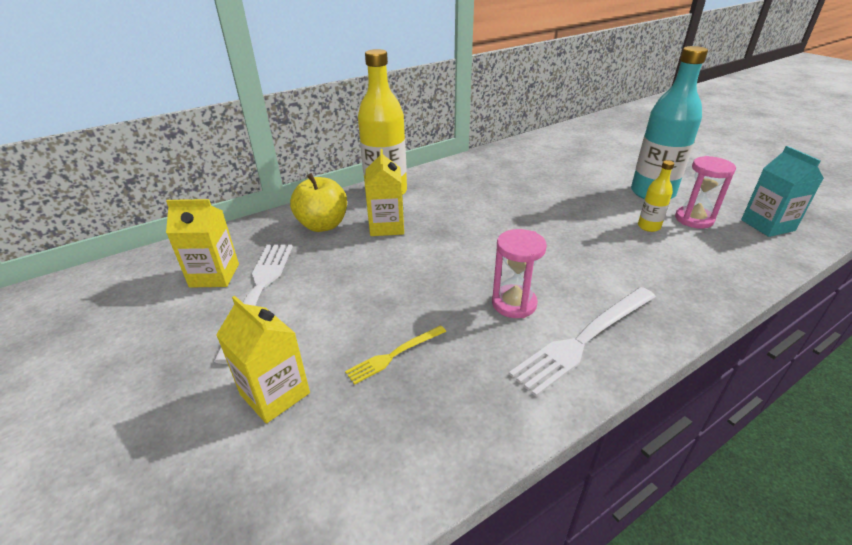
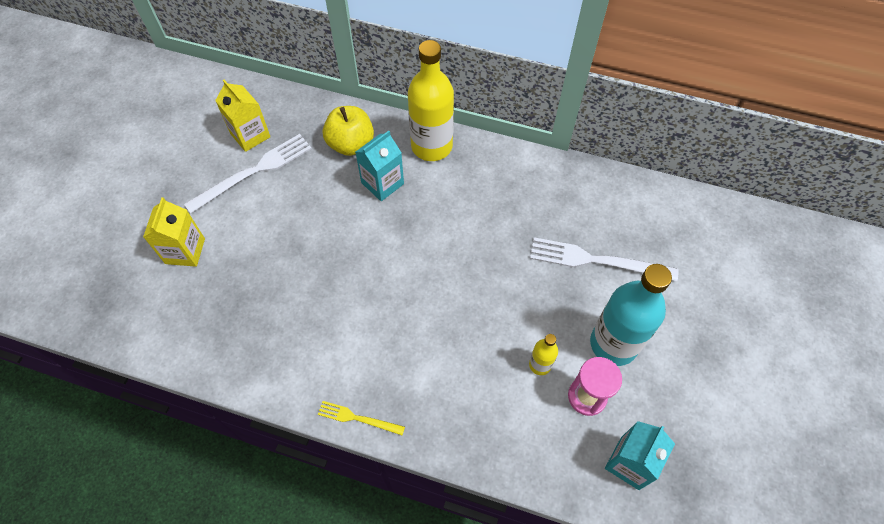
camera: 50 degrees right, 25 degrees up
yellow fork [345,325,446,385] -> yellow fork moved to [318,401,405,435]
yellow carton [365,149,404,236] -> turquoise carton [356,131,404,201]
pink hourglass [492,229,547,318] -> none
white fork [509,287,656,397] -> white fork moved to [530,237,679,281]

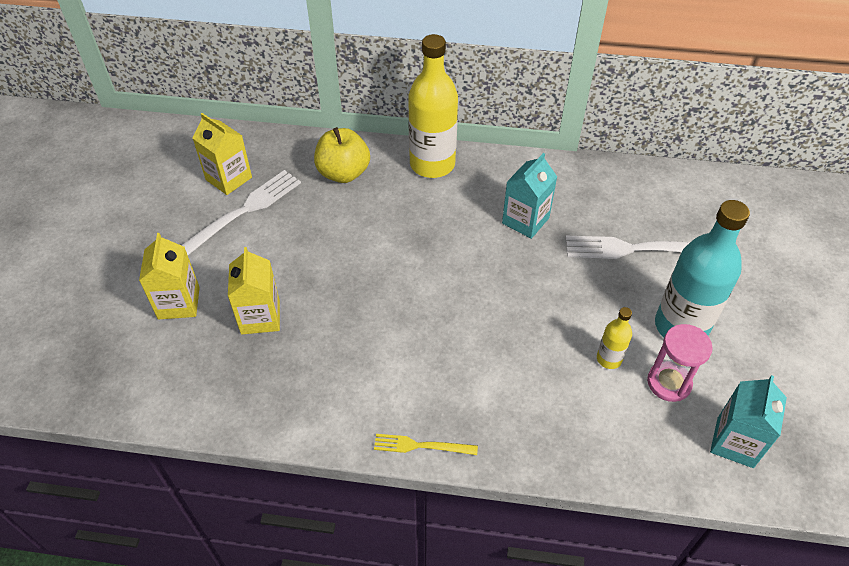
camera: 10 degrees left, 10 degrees down
turquoise carton [356,131,404,201] -> turquoise carton moved to [502,153,557,239]
none -> yellow carton [228,247,280,335]

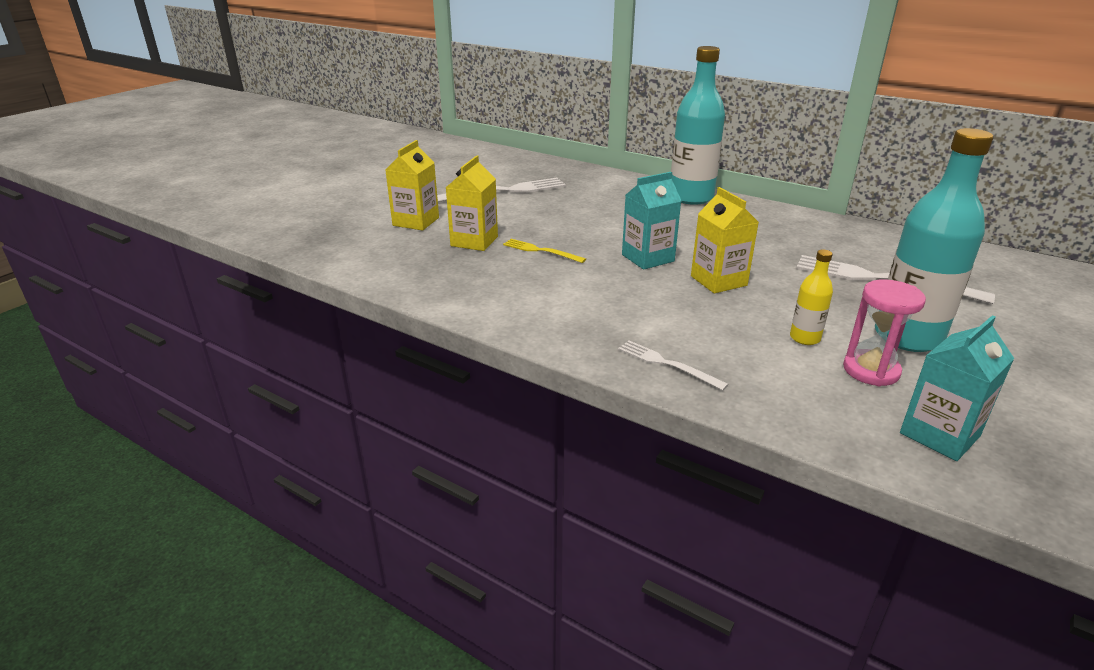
camera: 25 degrees right, 20 degrees down
yellow carton [192,113,252,195] -> yellow carton moved to [691,187,759,294]
yellow apple [314,127,370,183] -> none
yellow fork [374,434,478,455] -> yellow fork moved to [503,239,586,263]
yellow bottle [408,34,458,178] -> turquoise bottle [671,46,725,205]
turquoise carton [502,153,557,239] -> turquoise carton moved to [622,172,681,270]
none -> white fork [618,341,729,390]

